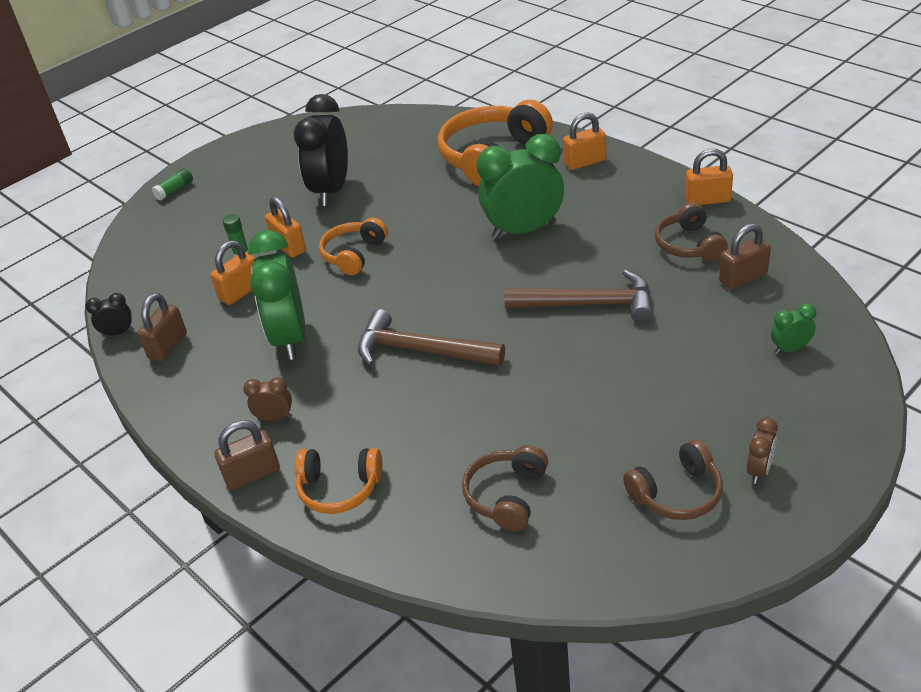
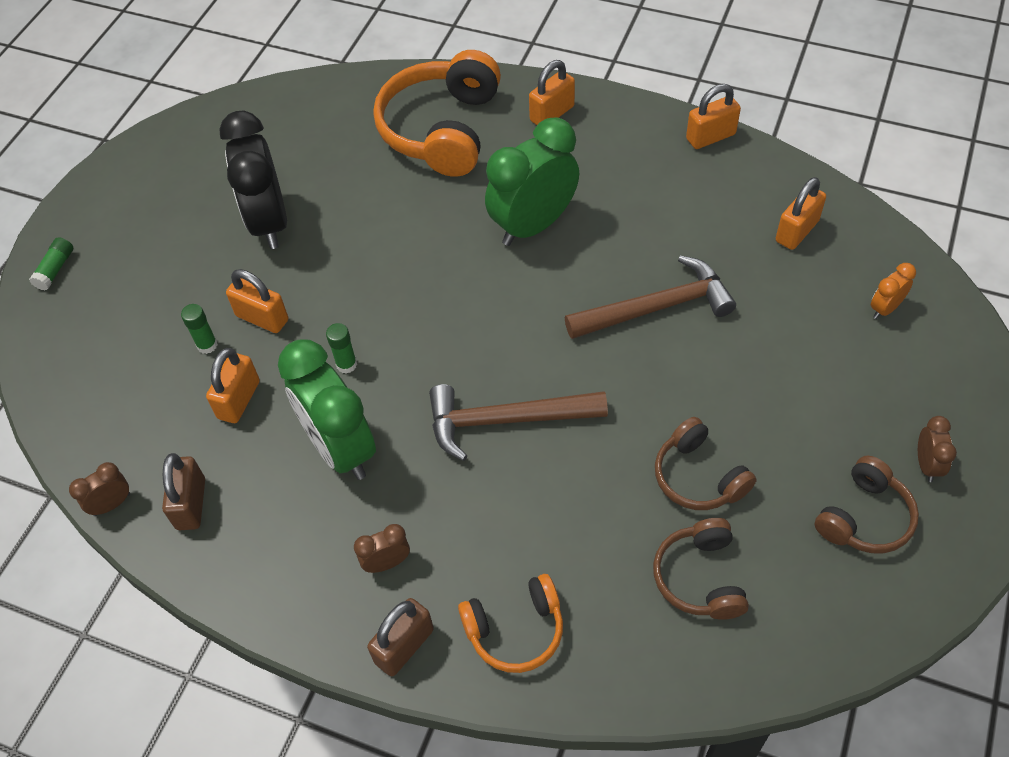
camera: 25 degrees left, 15 degrees up
black clock [86,293,134,337] -> brown clock [69,462,130,516]
orange headphones [319,218,388,275] -> none
brown headphones [655,202,728,261] -> brown headphones moved to [655,417,757,510]
brown padlock [719,223,771,289] -> orange padlock [776,177,826,250]
green clock [771,303,816,354] -> orange clock [871,263,916,319]
none -> green glue stick [326,323,357,374]

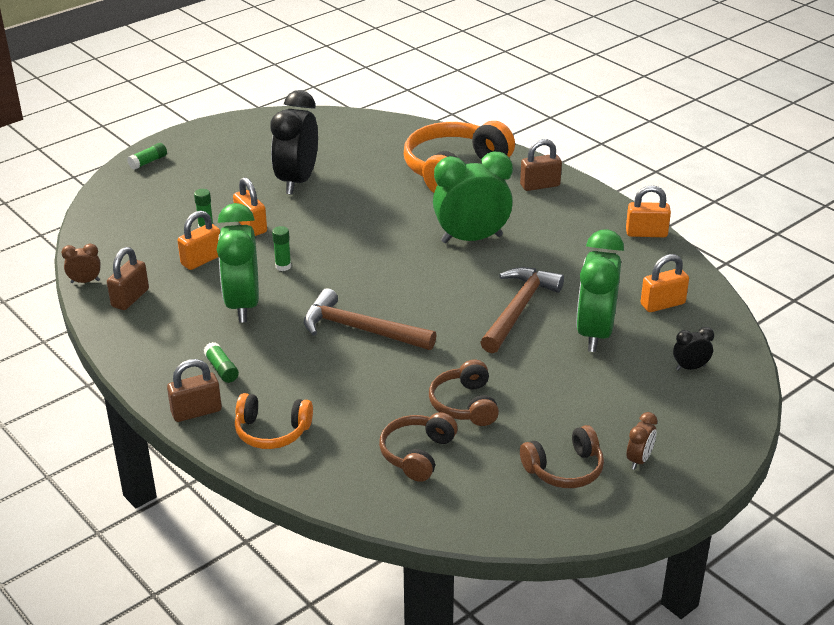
camera: 25 degrees right, 20 degrees down
brown clock [354,524,410,573] -> green glue stick [203,342,239,383]
orange padlock [529,60,575,125] -> brown padlock [520,139,562,191]
brown hammer [565,256,736,339] -> brown hammer turned 75 degrees counterclockwise [480,267,564,353]
orange clock [871,263,916,319] -> black clock [673,327,714,370]
none -> green clock [576,229,624,352]

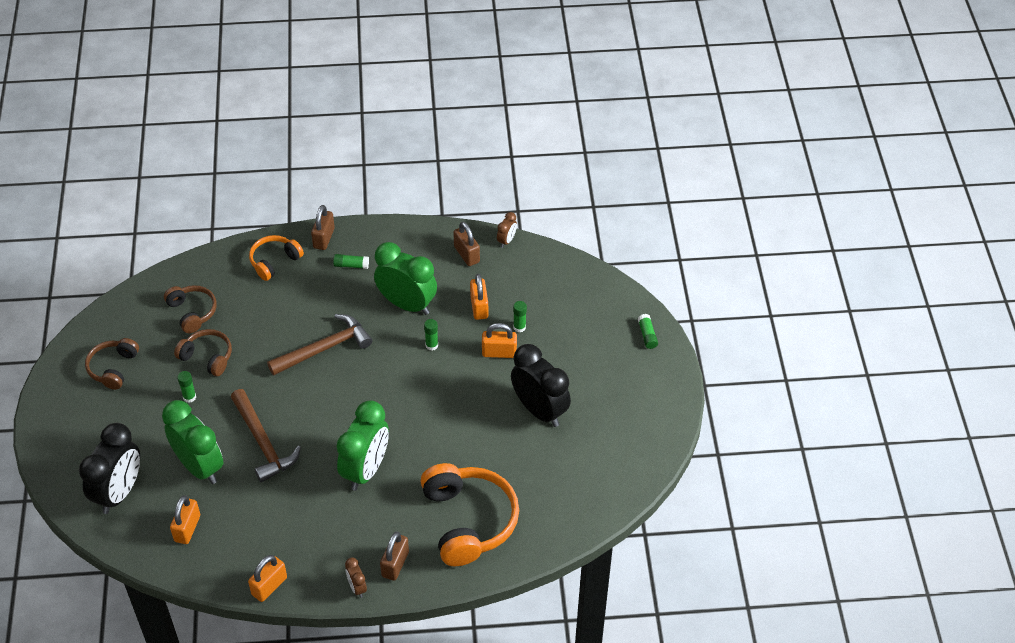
camera: 125 degrees right, 15 degrees up
brown clock [627,412,657,470] -> brown clock moved to [345,558,367,598]
black clock [673,327,714,370] -> black clock [79,423,140,514], size x2.28
none -> green glue stick [177,371,196,403]

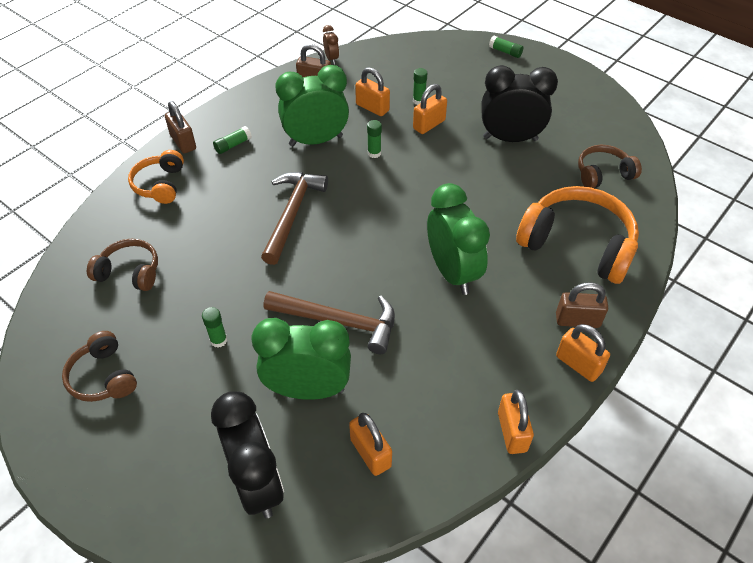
camera: 45 degrees left, 0 degrees up
brown headphones [174,329,232,376] -> brown headphones moved to [578,145,642,188]
brown clock [345,558,367,598] -> orange padlock [556,324,610,382]
brown padlock [380,532,409,581] -> brown padlock turned 60 degrees counterclockwise [556,282,608,328]

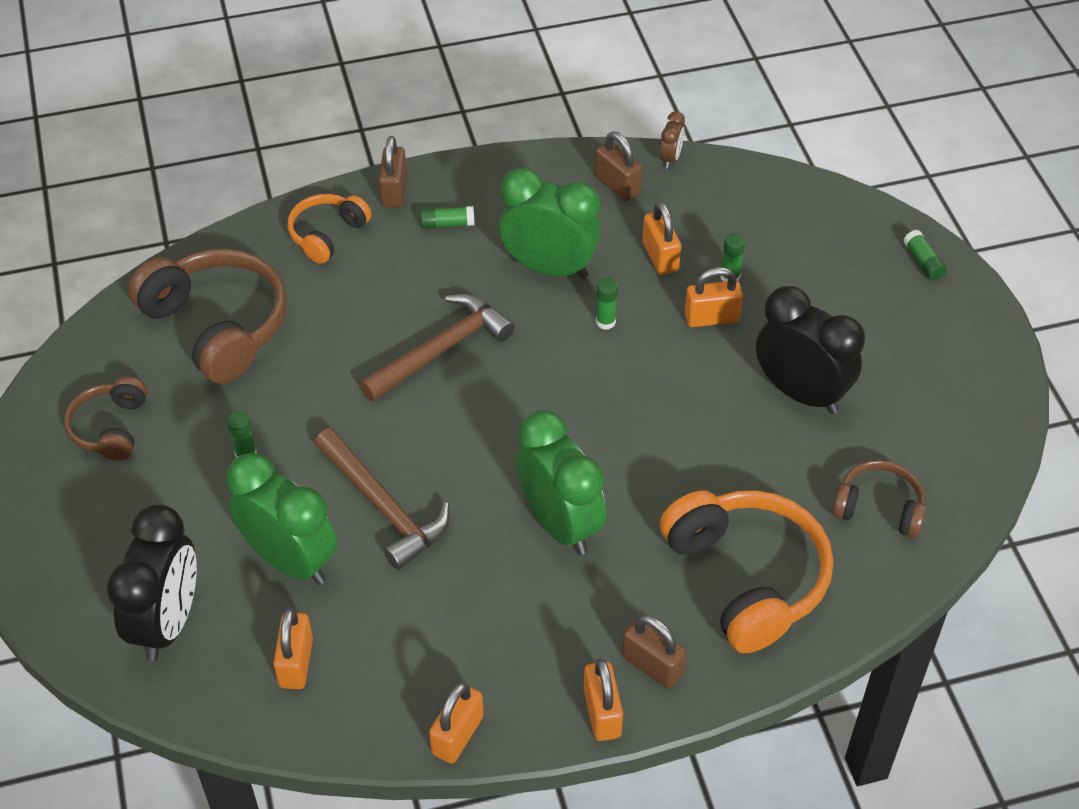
camera: 35 degrees right, 0 degrees up
brown headphones [87,239,158,291] -> brown headphones [128,249,287,384], size x1.80
green clock [427,183,490,295] -> green clock turned 45 degrees counterclockwise [516,410,607,555]

